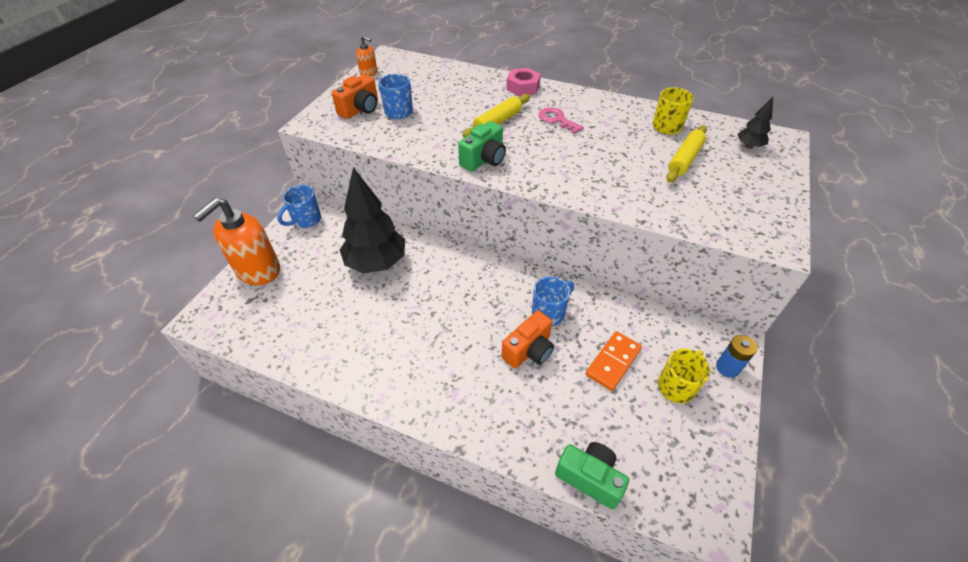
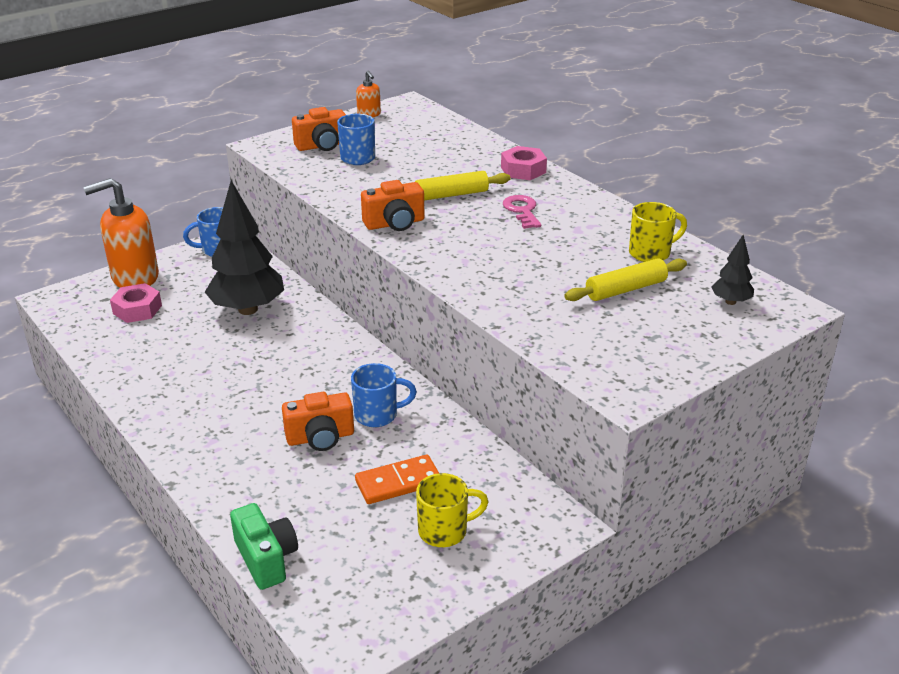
camera: 30 degrees right, 15 degrees down
green camera [458,121,506,172] -> orange camera [361,180,425,231]
blue battery [716,335,757,378] -> none
none -> pink nut [110,283,162,323]

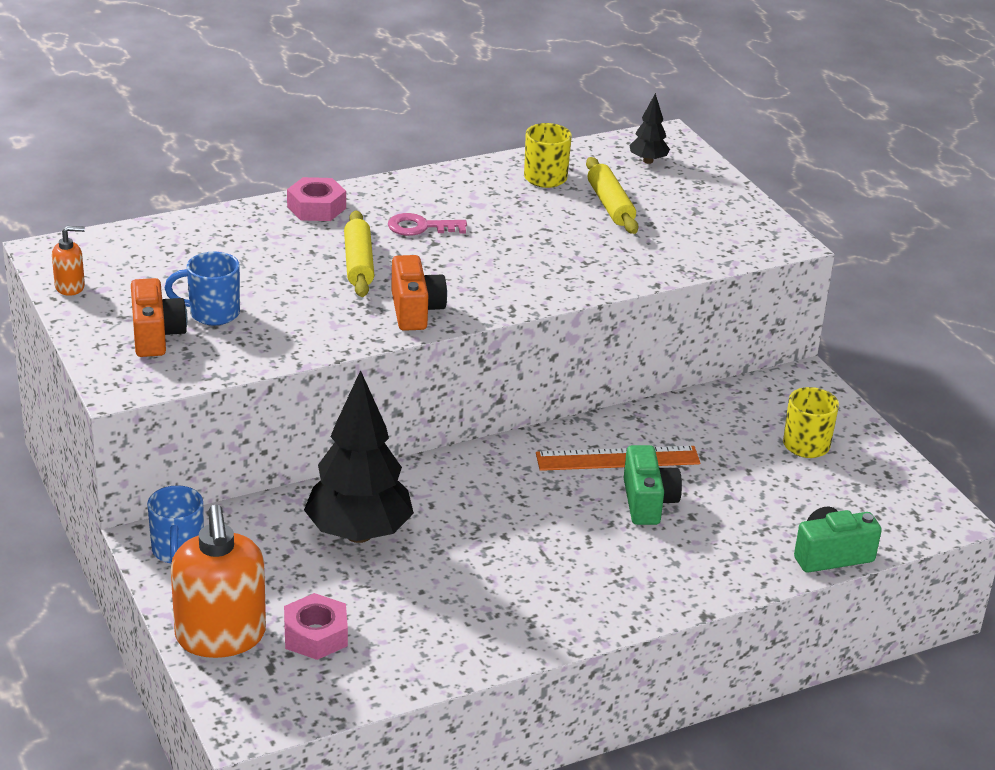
camera: 80 degrees left, 0 degrees up
orange camera [282,392,354,451] -> green camera [624,445,682,525]
blue mug [351,363,417,427] -> orange ruler [536,446,700,471]
orange domino [355,455,439,504] -> none

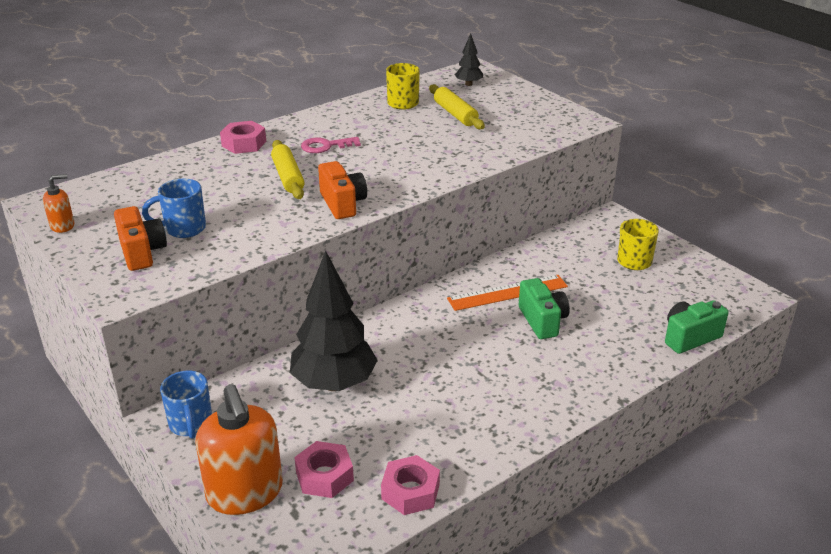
camera: 10 degrees left, 0 degrees up
none -> pink nut [381,455,440,515]

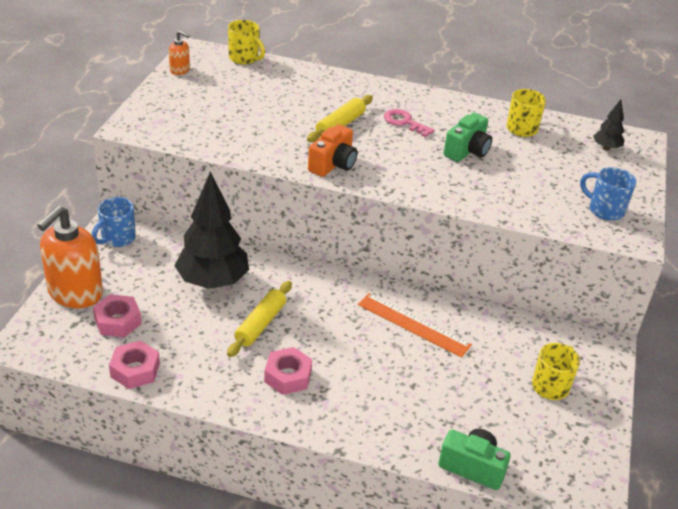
camera: 50 degrees right, 5 degrees up
orange camera [114,206,167,271] -> none
blue mug [142,179,206,238] -> blue mug moved to [580,167,636,221]
pink nut [220,121,266,154] -> pink nut moved to [264,347,312,395]
yellow rolling pin [429,84,485,129] -> yellow rolling pin moved to [227,281,292,357]
green camera [519,278,570,339] -> green camera moved to [444,113,492,162]
none -> yellow mug [228,20,265,64]

